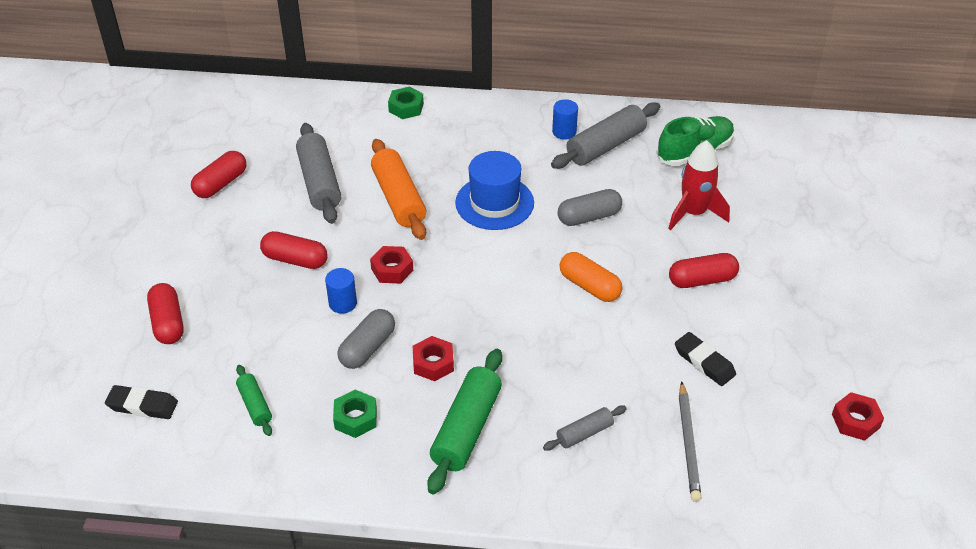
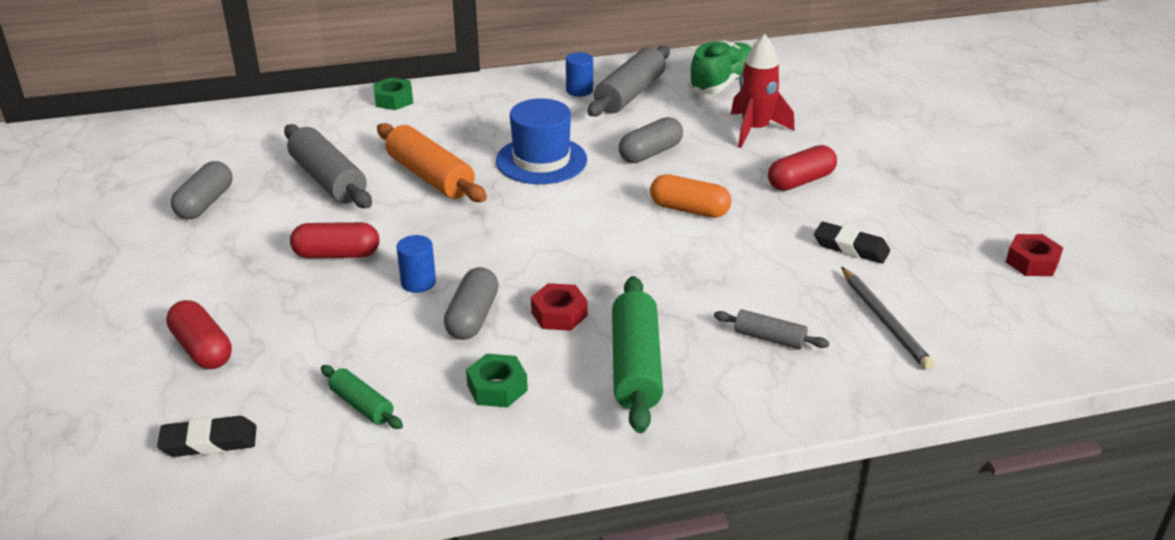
camera: 20 degrees left, 10 degrees down
red capsule [191,151,246,198] -> grey capsule [171,161,233,220]
red nut [370,246,413,284] -> none
grey rolling pin [543,405,627,451] -> grey rolling pin turned 75 degrees clockwise [714,309,830,349]

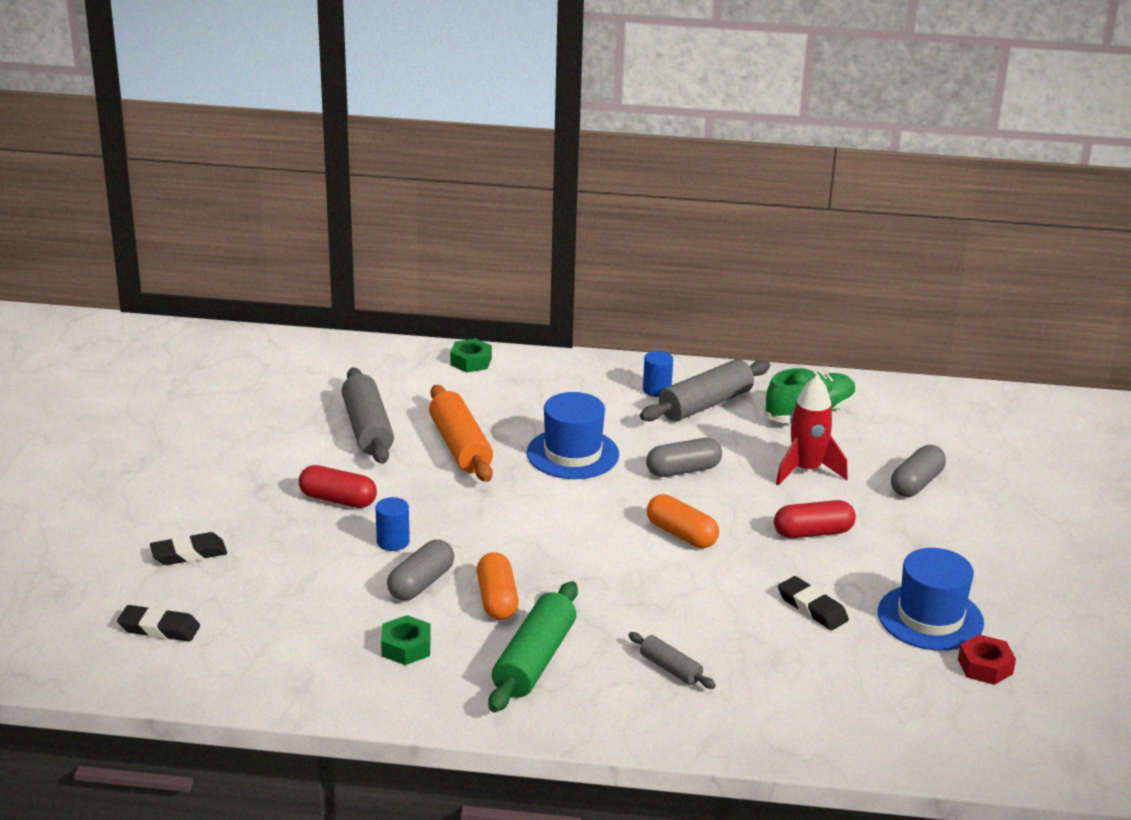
camera: 20 degrees right, 5 degrees down
red capsule [166,300,232,369] -> black eraser [150,532,227,565]
grey capsule [171,161,233,220] -> grey capsule moved to [891,445,946,497]
green rolling pin [321,365,403,429] -> none
red nut [531,283,587,331] -> orange capsule [477,552,519,620]
grey pencil [841,267,934,370] -> none
none -> blue hat [878,548,984,651]

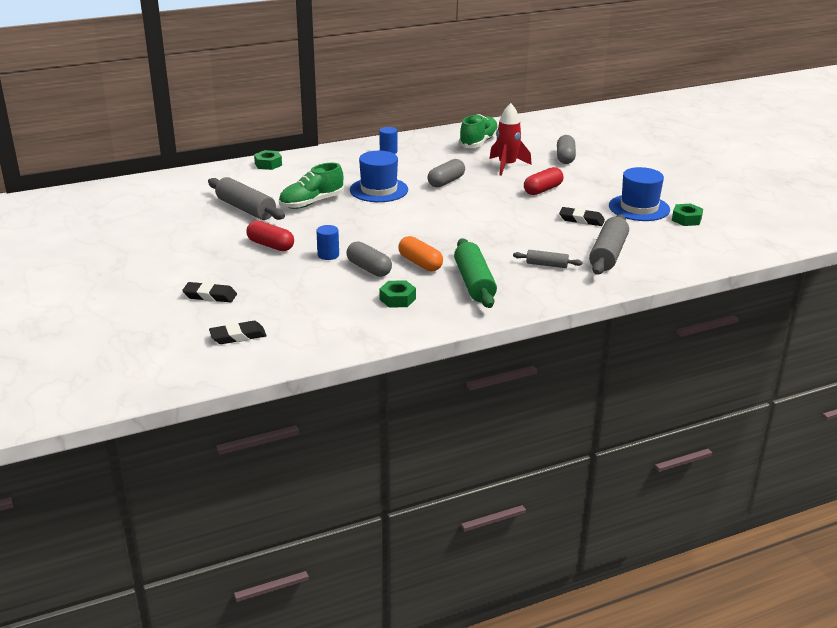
camera: 30 degrees left, 0 degrees up
black eraser [150,532,227,565] -> black eraser turned 60 degrees clockwise [182,282,237,302]
red capsule [299,465,377,508] -> red capsule turned 45 degrees clockwise [246,221,294,251]
grey capsule [387,540,454,601] -> grey capsule turned 45 degrees counterclockwise [346,241,392,277]
orange rolling pin [429,385,493,482] -> green shoe [279,163,344,209]
grey rolling pin [640,359,770,421] -> grey rolling pin moved to [589,214,629,275]
orange capsule [647,494,719,548] -> none
red nut [958,635,1016,685] -> green nut [672,203,703,226]

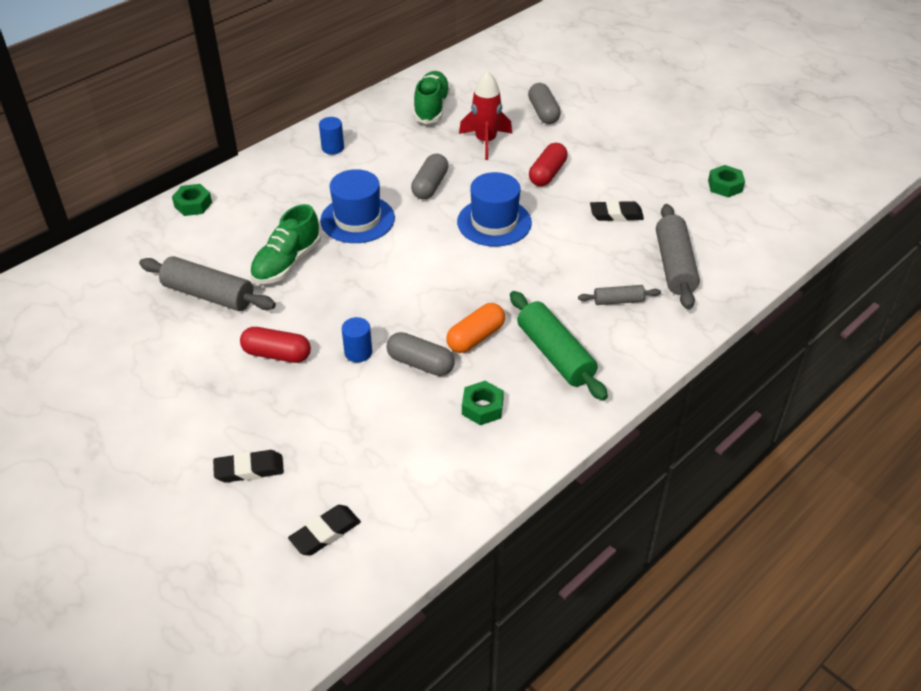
camera: 20 degrees left, 15 degrees up
orange capsule [398,236,443,271] -> orange capsule turned 75 degrees counterclockwise [446,303,505,353]
blue hat [609,167,670,221] -> blue hat moved to [457,172,532,247]

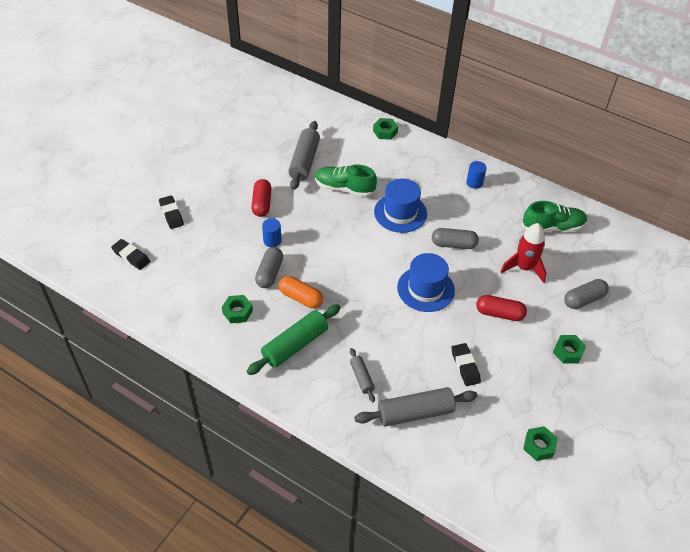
camera: 75 degrees right, 5 degrees up
none -> green nut [553,335,586,364]

